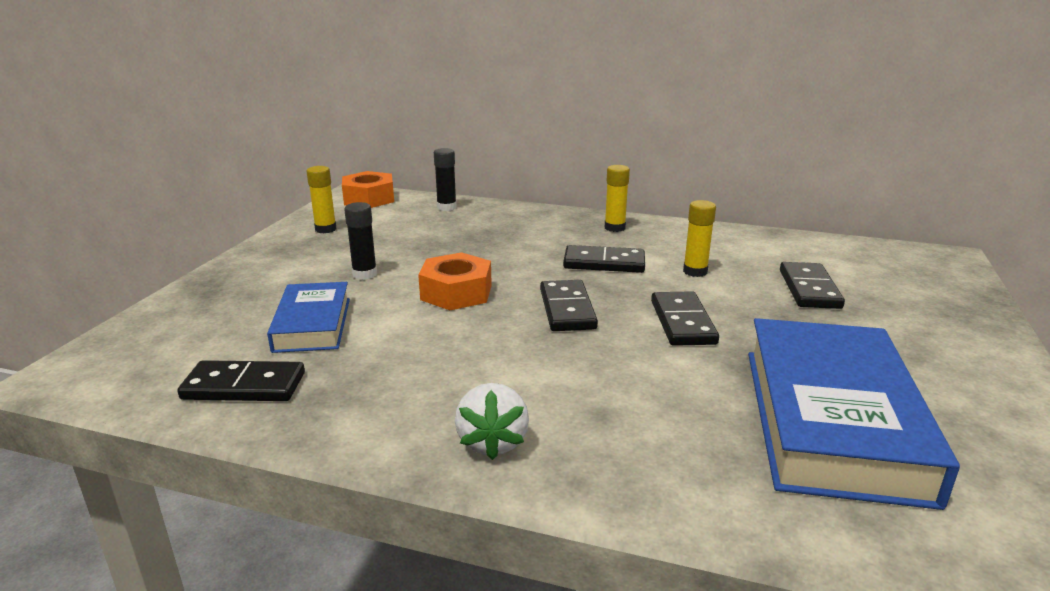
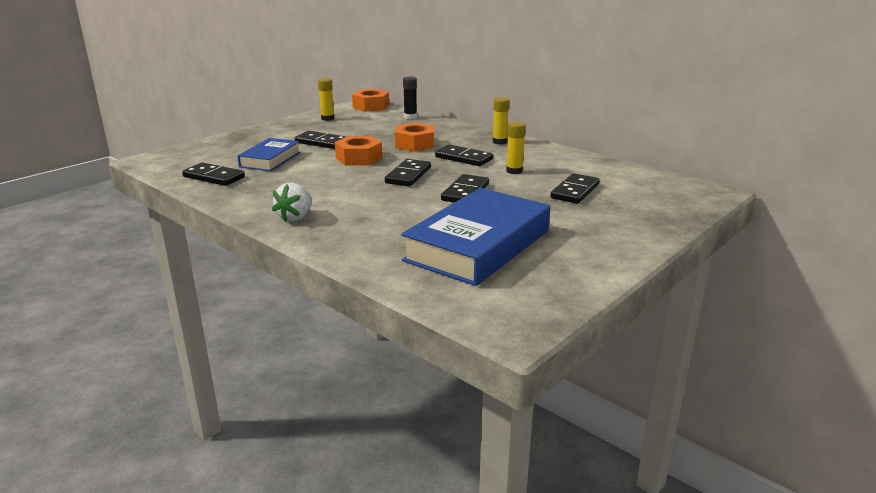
camera: 25 degrees right, 0 degrees up
black glue stick [344,202,377,280] -> black domino [294,131,347,149]
none -> orange nut [395,123,434,152]

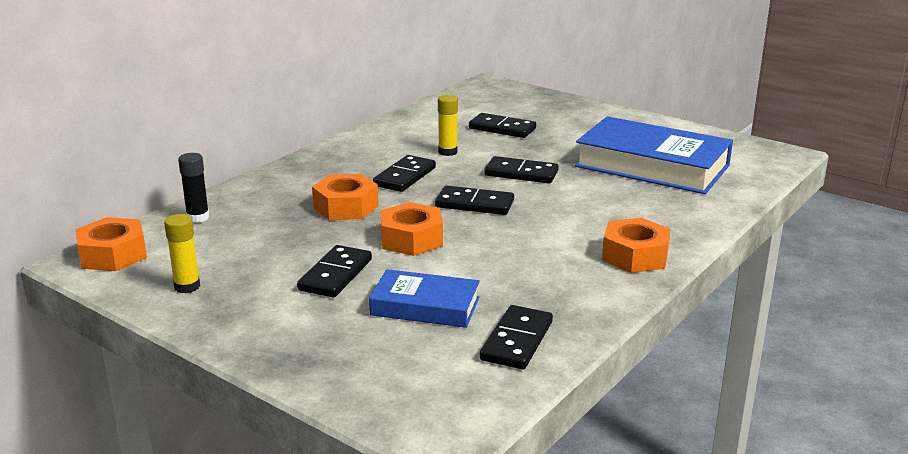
camera: 95 degrees left, 0 degrees up
white strawberry [272,183,312,222] -> orange nut [602,218,671,273]
yellow glue stick [493,97,509,145] -> none

